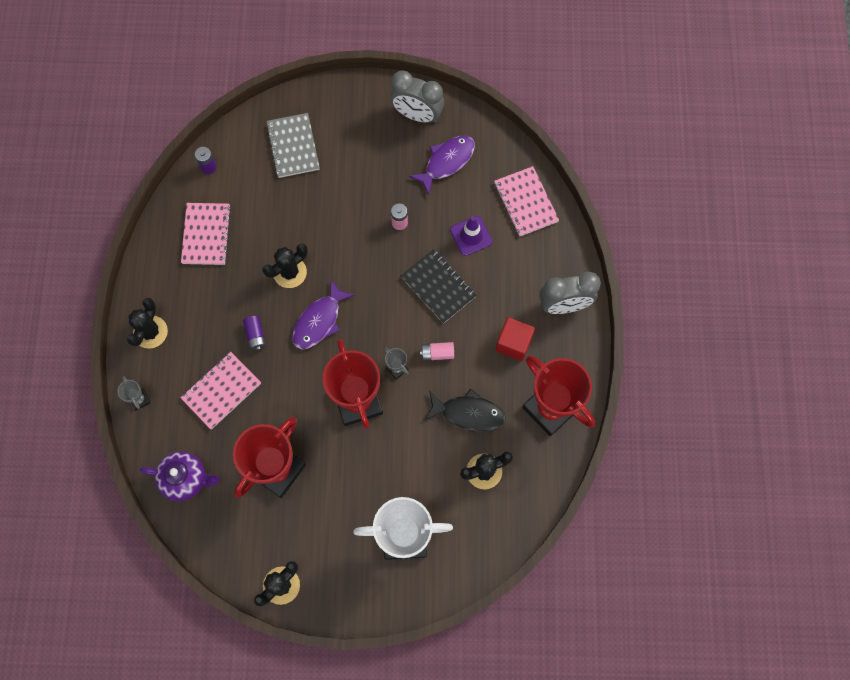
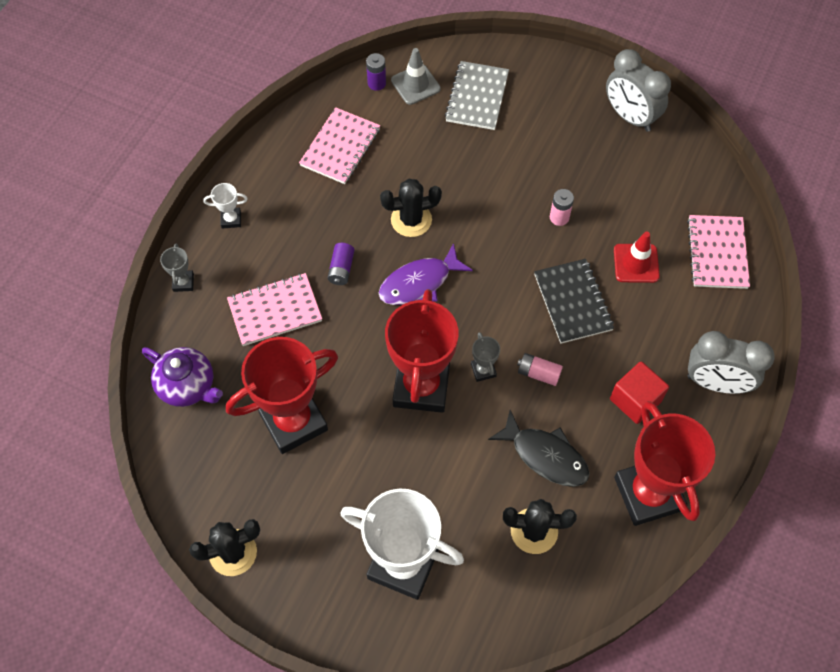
camera: 25 degrees right, 10 degrees down
black cactus [127,298,168,349] -> white trophy [203,183,248,228]
purple fish [409,136,475,195] -> none
purple traffic cone [450,216,493,256] -> red traffic cone [614,232,660,283]
none -> grey traffic cone [391,48,441,105]

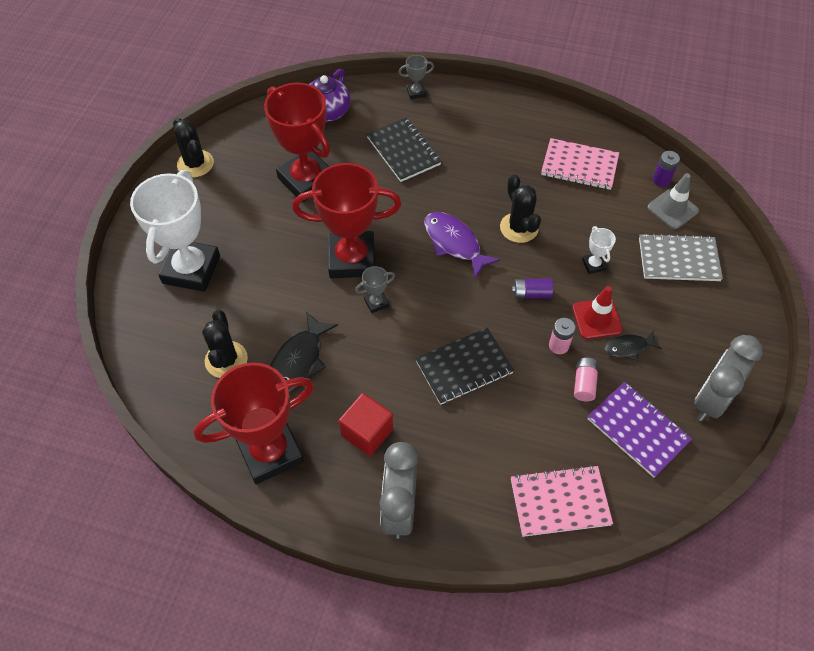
camera: 80 degrees right, 5 degrees down
white trophy [203,183,248,228] -> white trophy moved to [582,226,616,274]
pink notebook [227,273,322,346] -> black notebook [366,117,442,182]
purple battery [327,243,355,285] -> purple battery moved to [512,278,553,299]
pink battery [517,353,563,386] -> pink battery moved to [574,357,599,401]
red traffic cone [614,232,660,283] -> red traffic cone moved to [572,286,623,339]
none -> purple notebook [587,382,692,478]
none -> black fish [604,330,662,361]

